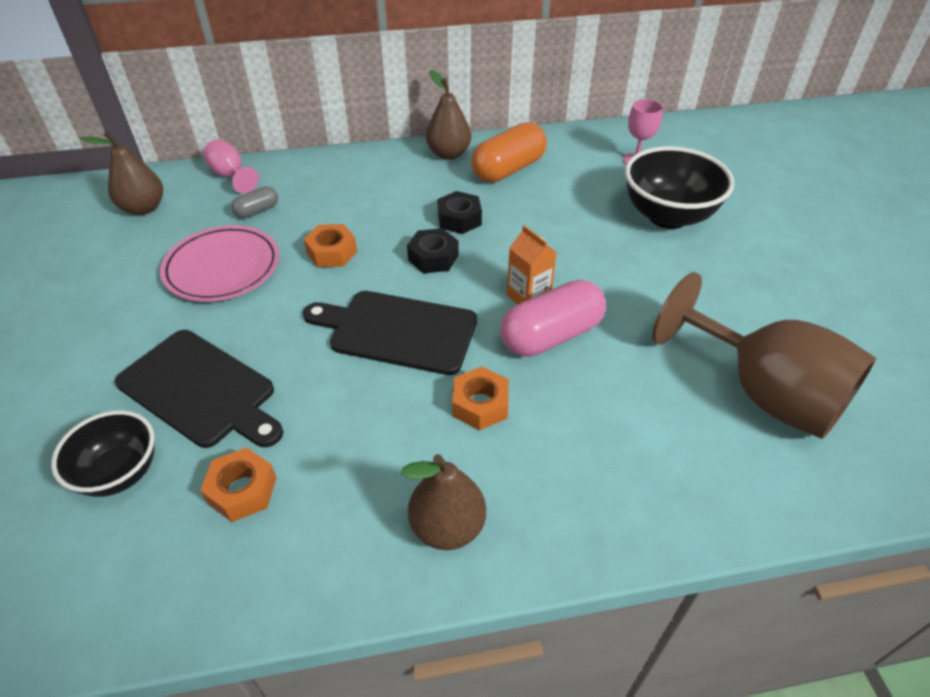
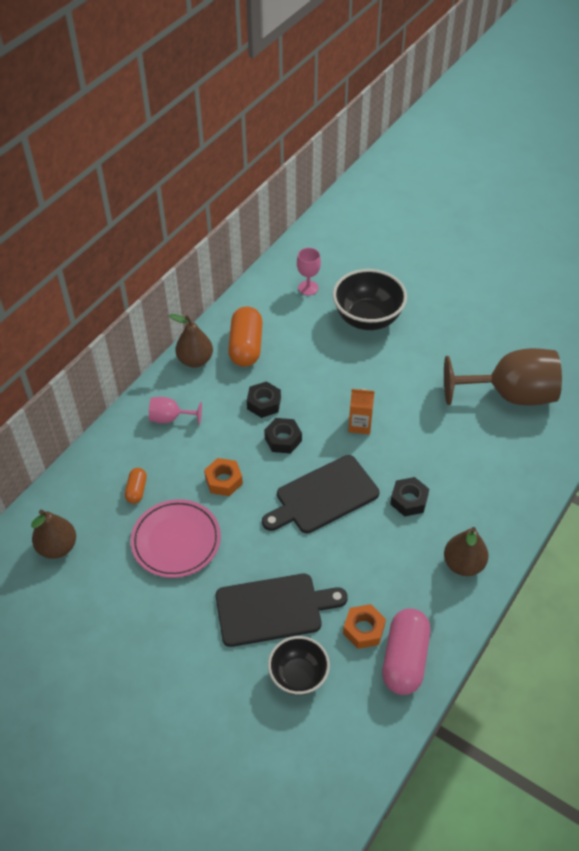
camera: 45 degrees left, 5 degrees up
pink goblet [203,139,259,194] -> pink goblet moved to [149,397,202,425]
grey capsule [232,186,278,218] -> orange capsule [125,468,147,504]
orange nut [452,367,509,430] -> black nut [390,477,429,516]
pink capsule [500,280,606,357] -> pink capsule moved to [382,608,430,695]

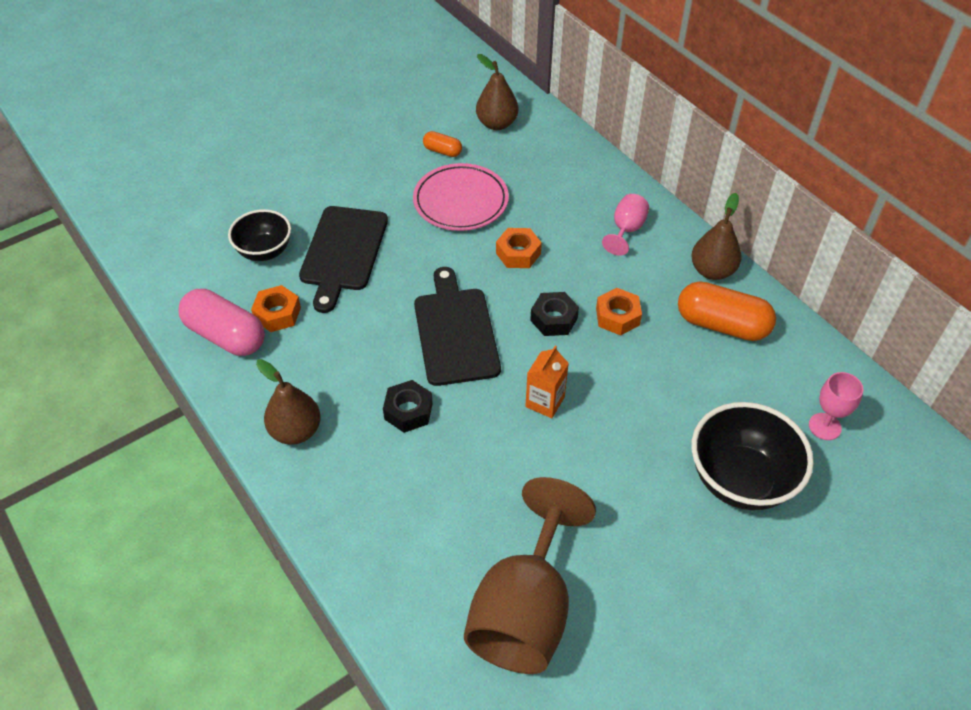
camera: 110 degrees right, 0 degrees up
orange capsule [125,468,147,504] -> orange capsule moved to [423,131,462,157]
black nut [247,381,281,418] -> orange nut [596,288,642,335]

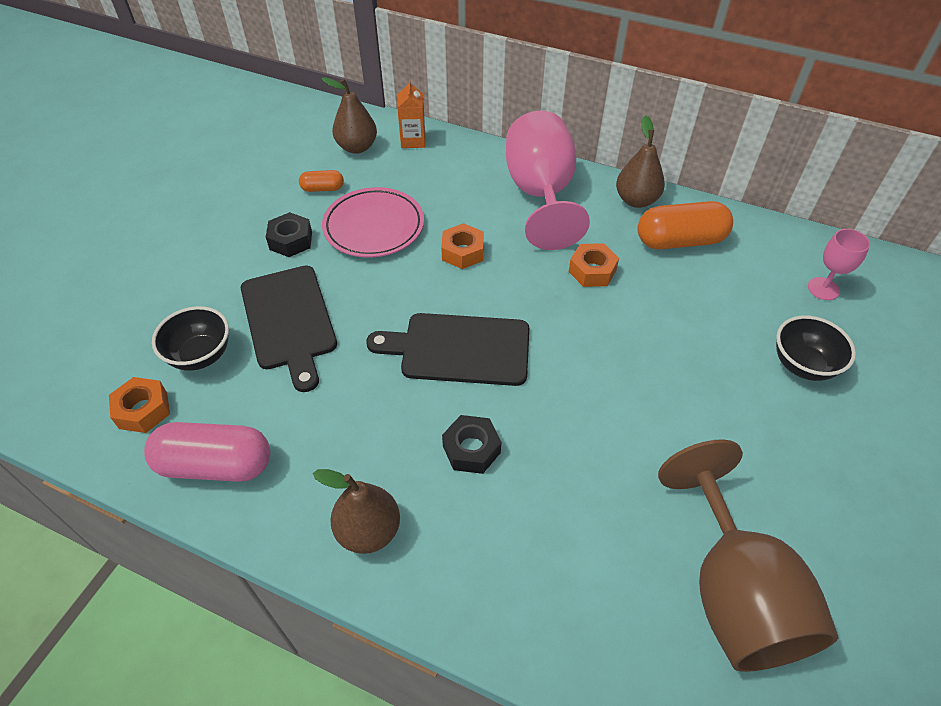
camera: 30 degrees left, 0 degrees up
orange nut [251,285,301,332] -> orange nut moved to [109,377,170,433]
black cutting board [414,267,501,386] -> black cutting board turned 45 degrees counterclockwise [366,313,529,386]
orange carton [525,346,569,418] -> orange carton moved to [397,80,425,148]
black nut [530,292,579,336] -> black nut moved to [266,212,312,257]
pink goblet [602,194,649,256] -> pink goblet [506,111,590,250], size x2.17
black bowl [691,402,814,510] -> black bowl [776,316,856,381], size x0.63

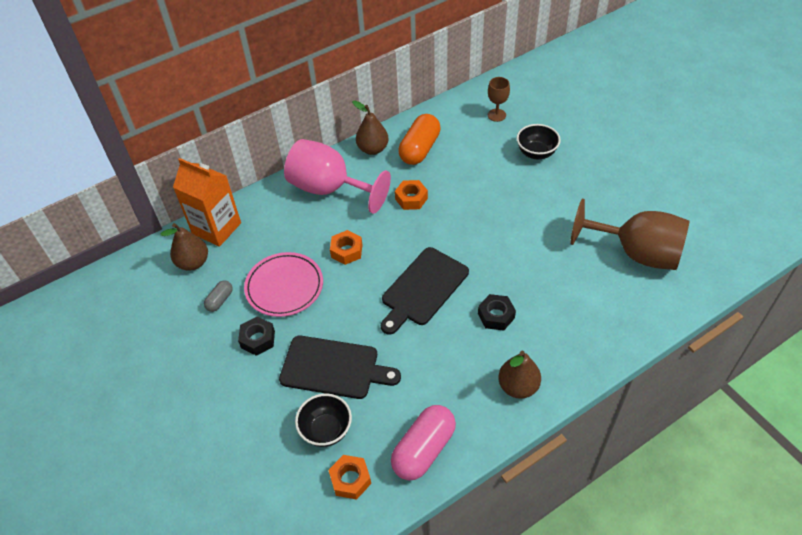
camera: 55 degrees left, 0 degrees up
orange capsule [299,170,344,192] -> grey capsule [204,281,233,312]
orange carton [397,80,425,148] -> orange carton [173,158,241,247], size x1.82
pink goblet [808,229,870,300] -> brown goblet [488,77,510,122]

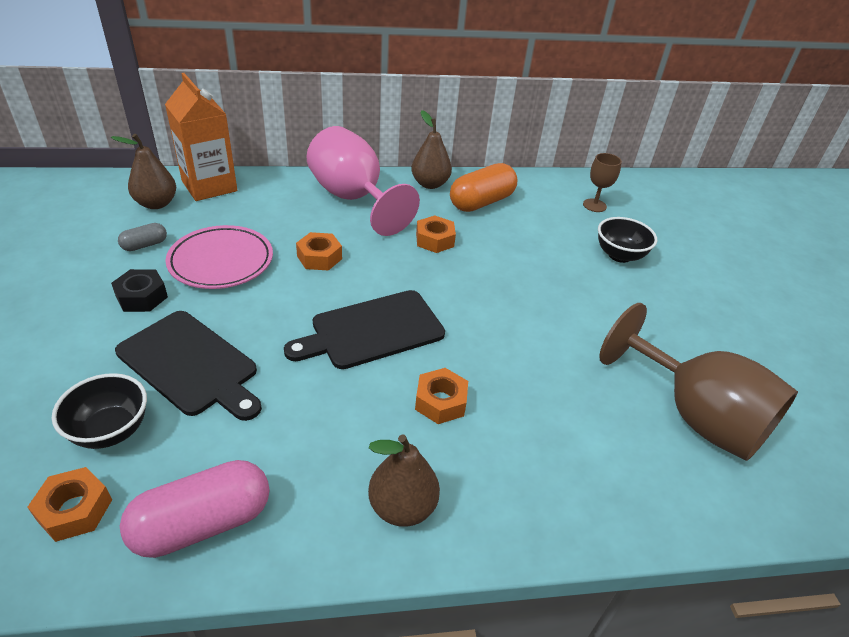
camera: 20 degrees right, 10 degrees down
black nut [478,294,516,331] -> orange nut [415,368,468,424]

